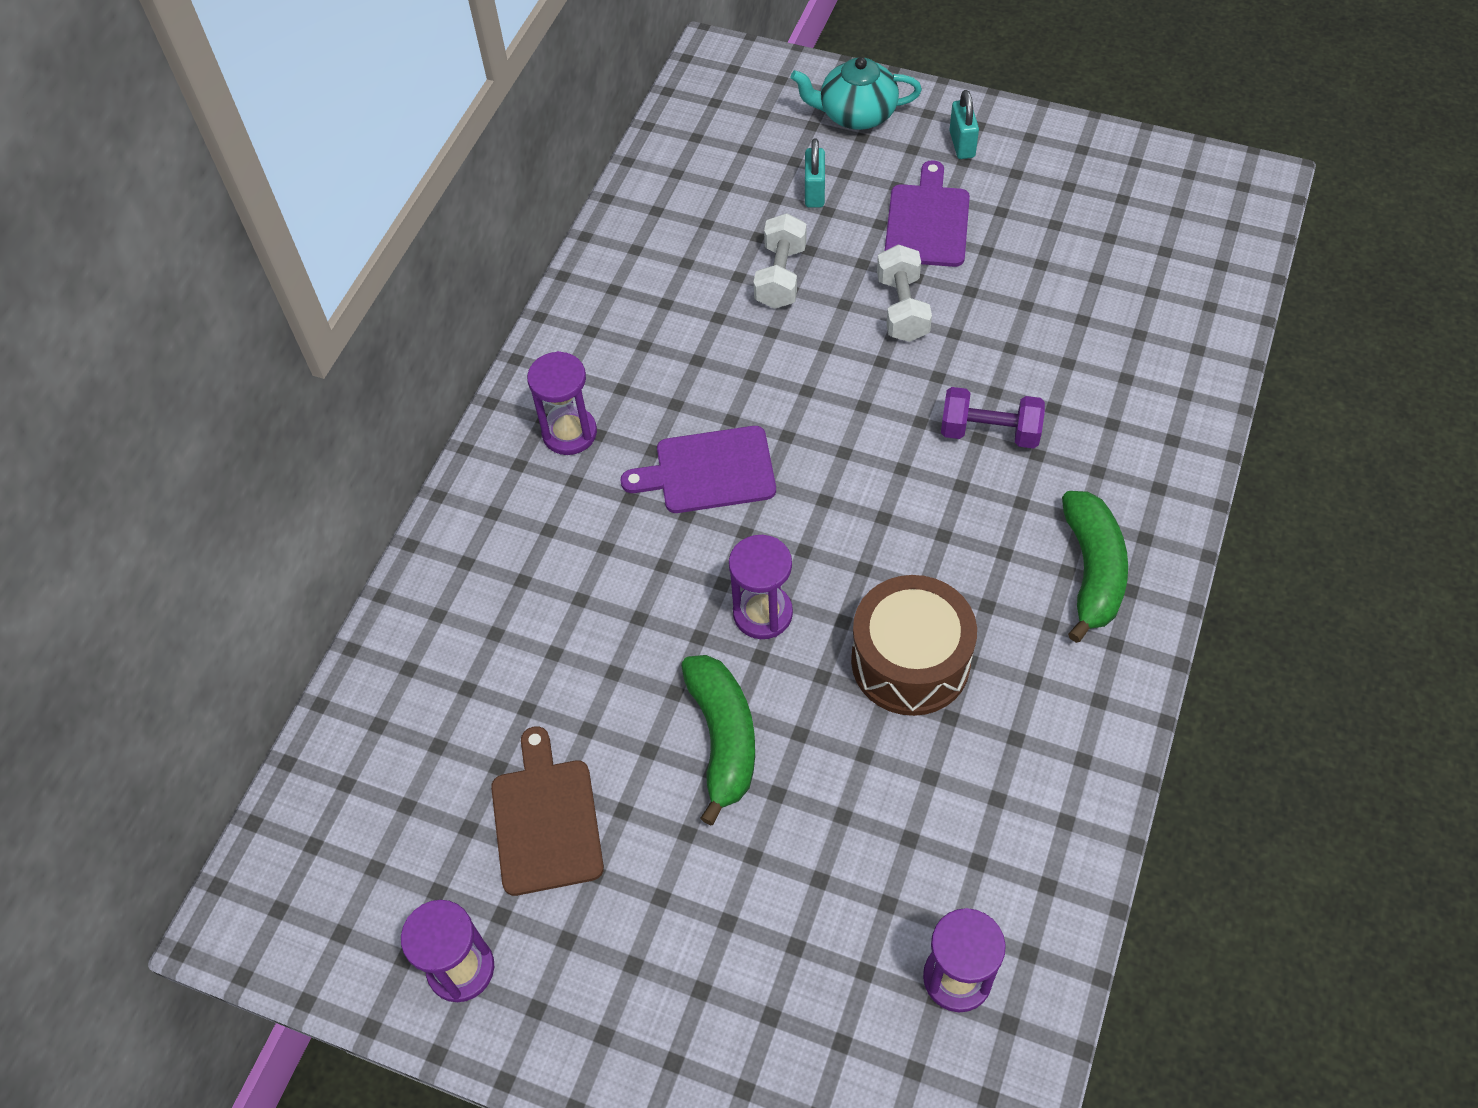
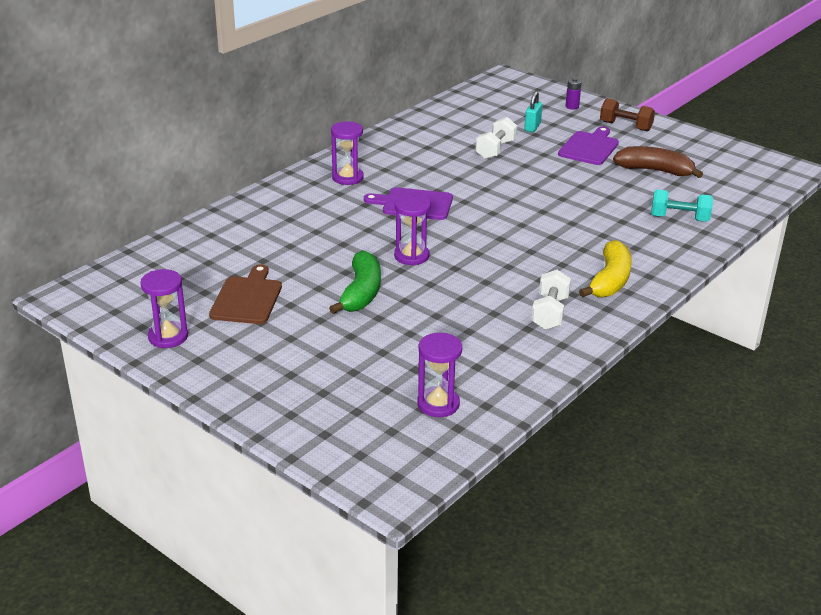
camera: 15 degrees right, 25 degrees down
turquoise teapot [791,57,922,130] -> purple battery [566,78,582,110]
brown drum [851,575,977,716] -> none
white dumbbell [877,244,932,342] -> white dumbbell moved to [531,270,571,330]
purple dumbbell [941,387,1045,449] -> none
turquoise padlock [949,90,979,159] -> brown dumbbell [600,98,655,131]
green banana [1062,491,1128,643] -> yellow banana [579,240,632,298]
none -> brown banana [613,146,703,178]
none -> turquoise dumbbell [651,189,713,222]

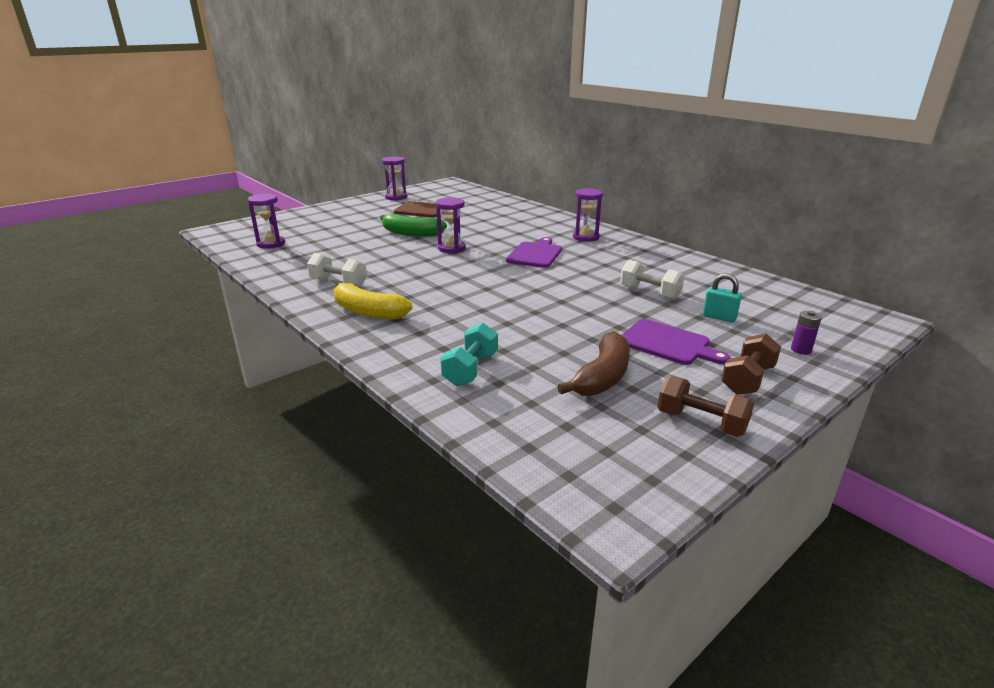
camera: 100 degrees right, 5 degrees down
none -> brown dumbbell [658,375,754,437]

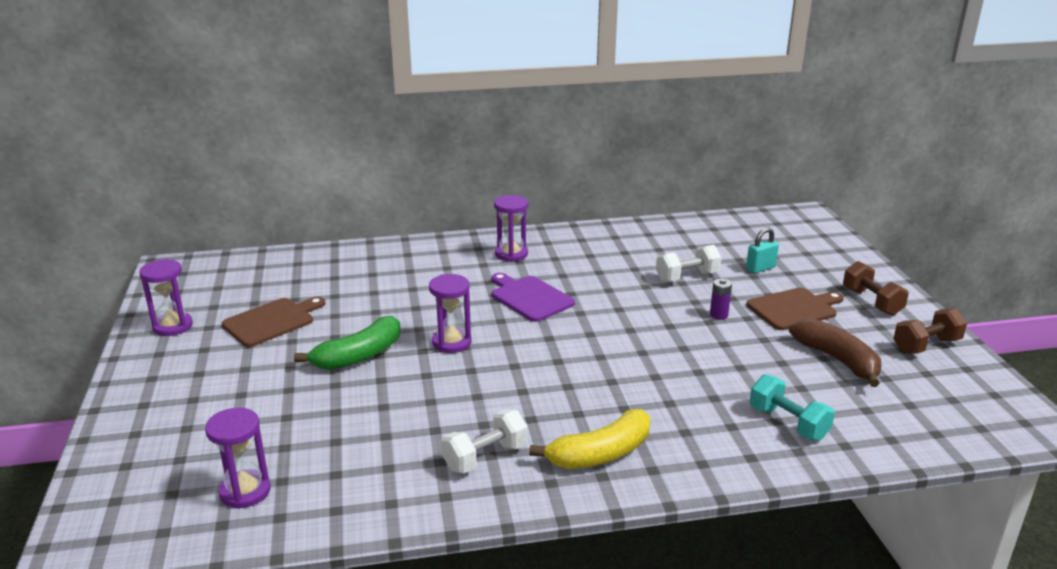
camera: 60 degrees left, 0 degrees up
purple cutting board [621,319,731,365] -> brown cutting board [747,288,844,330]
purple battery [791,311,822,355] -> purple battery moved to [710,279,732,320]

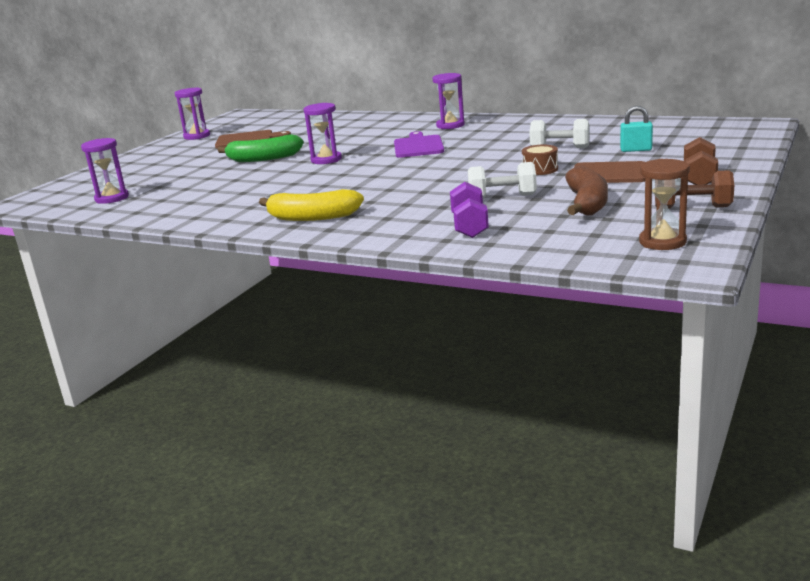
camera: 40 degrees right, 5 degrees down
white dumbbell [441,409,528,473] -> white dumbbell moved to [468,162,537,199]
purple battery [710,279,732,320] -> brown drum [522,145,558,175]
turquoise dumbbell [750,374,835,441] -> purple dumbbell [450,182,489,238]
none -> brown hourglass [639,159,690,250]

